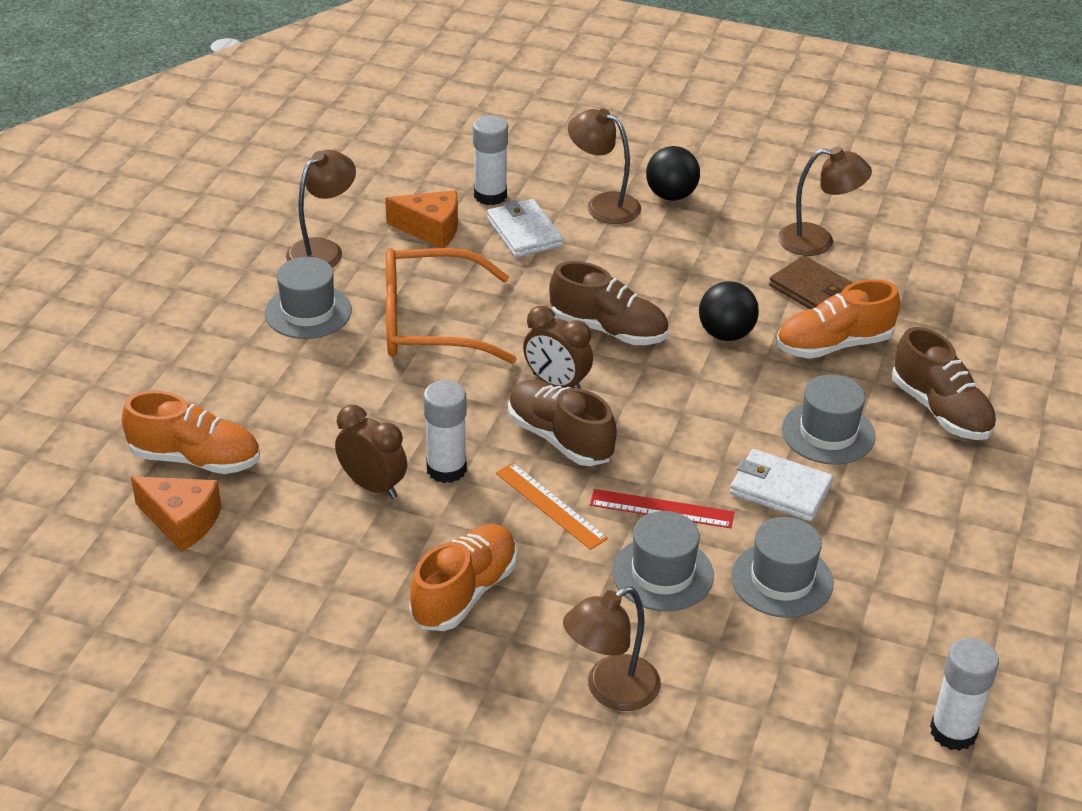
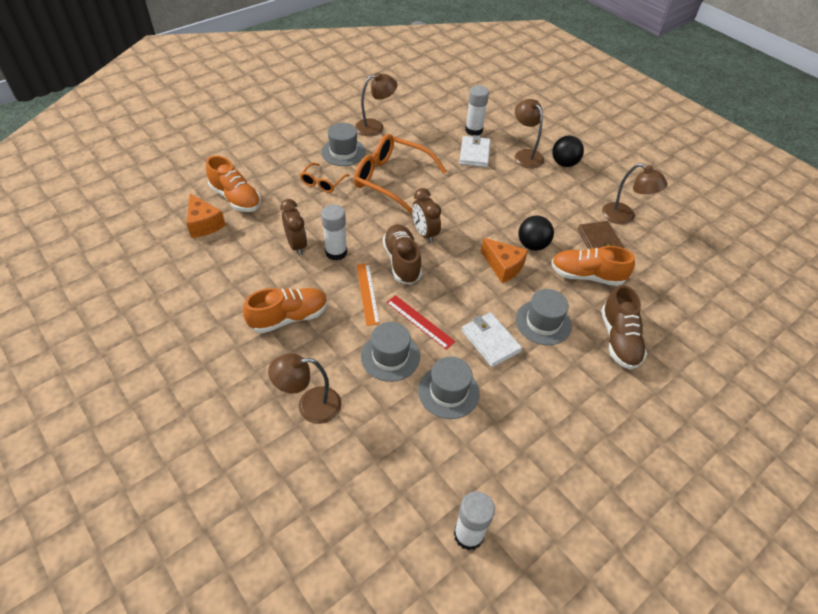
camera: 30 degrees right, 10 degrees up
orange cheese [385,190,458,248] -> orange cheese moved to [481,238,528,283]
brown shoe [549,261,669,345] -> none
none -> orange glasses [300,163,350,193]

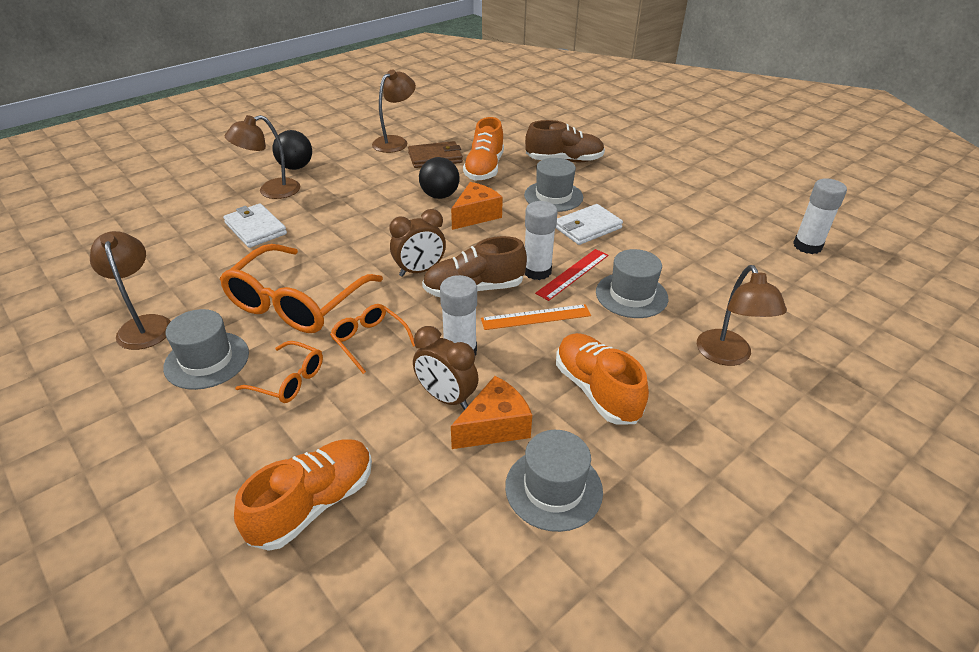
camera: 90 degrees left, 10 degrees down
orange cheese [186,194,226,238] -> orange cheese moved to [451,376,532,449]
brown clock [280,199,307,256] -> brown clock turned 120 degrees counterclockwise [413,326,479,410]
grey hat [418,357,480,419] -> grey hat moved to [505,430,603,532]
white wallet [459,135,490,168] -> white wallet turned 45 degrees clockwise [223,203,287,248]
white glue stick [465,85,489,136] -> white glue stick moved to [525,201,558,280]
none -> orange glasses [330,304,415,374]

